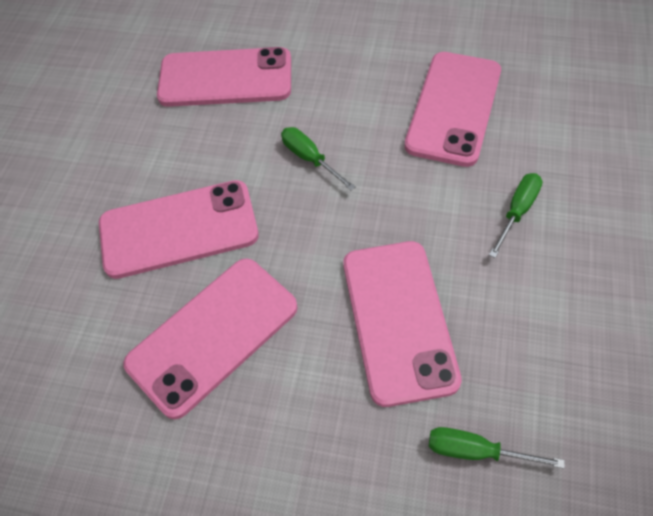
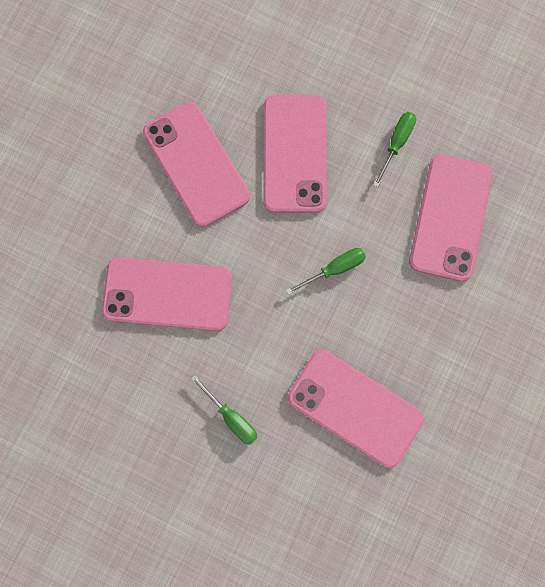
camera: 100 degrees right, 20 degrees up
green screwdriver [429,427,565,469] -> green screwdriver moved to [373,112,416,187]

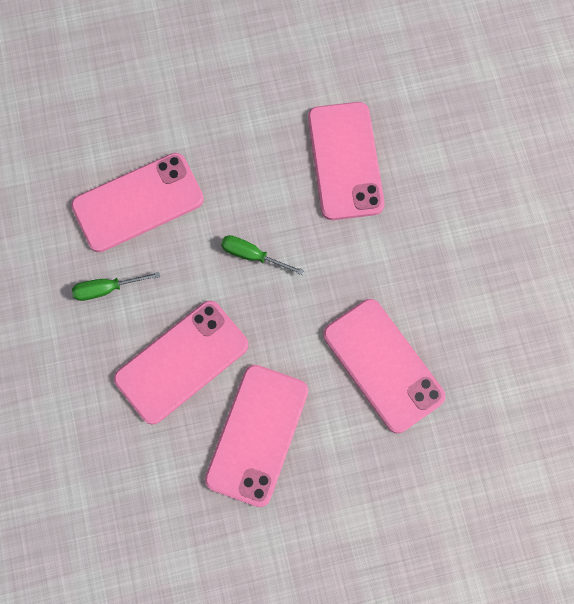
camera: 130 degrees left, 5 degrees down
green screwdriver [191,375,257,445] -> none

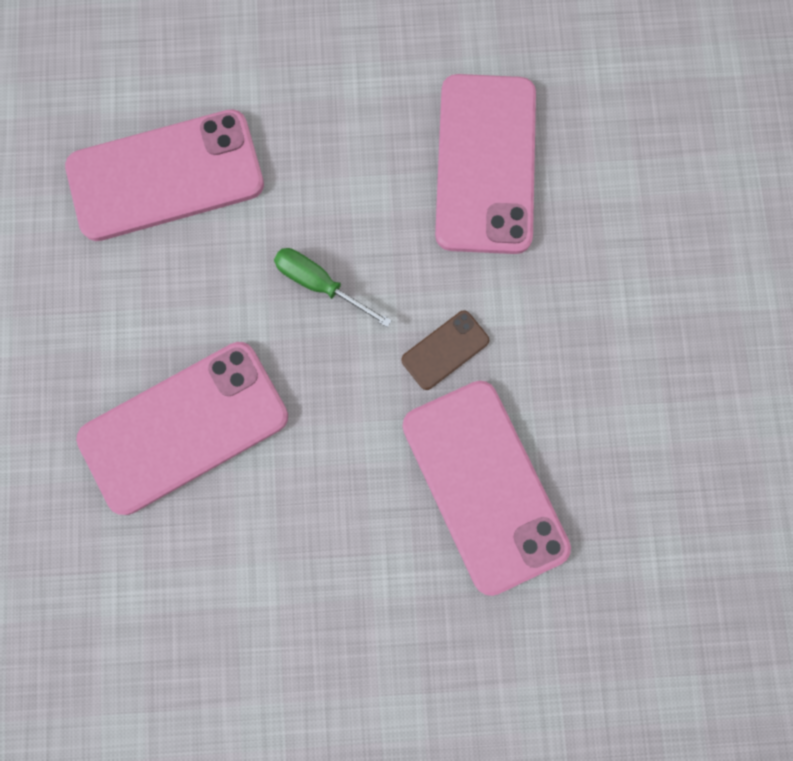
camera: 10 degrees right, 5 degrees up
green screwdriver [72,272,160,301] -> none
pink phone [205,365,308,507] -> none
none -> brown phone [401,310,489,390]

